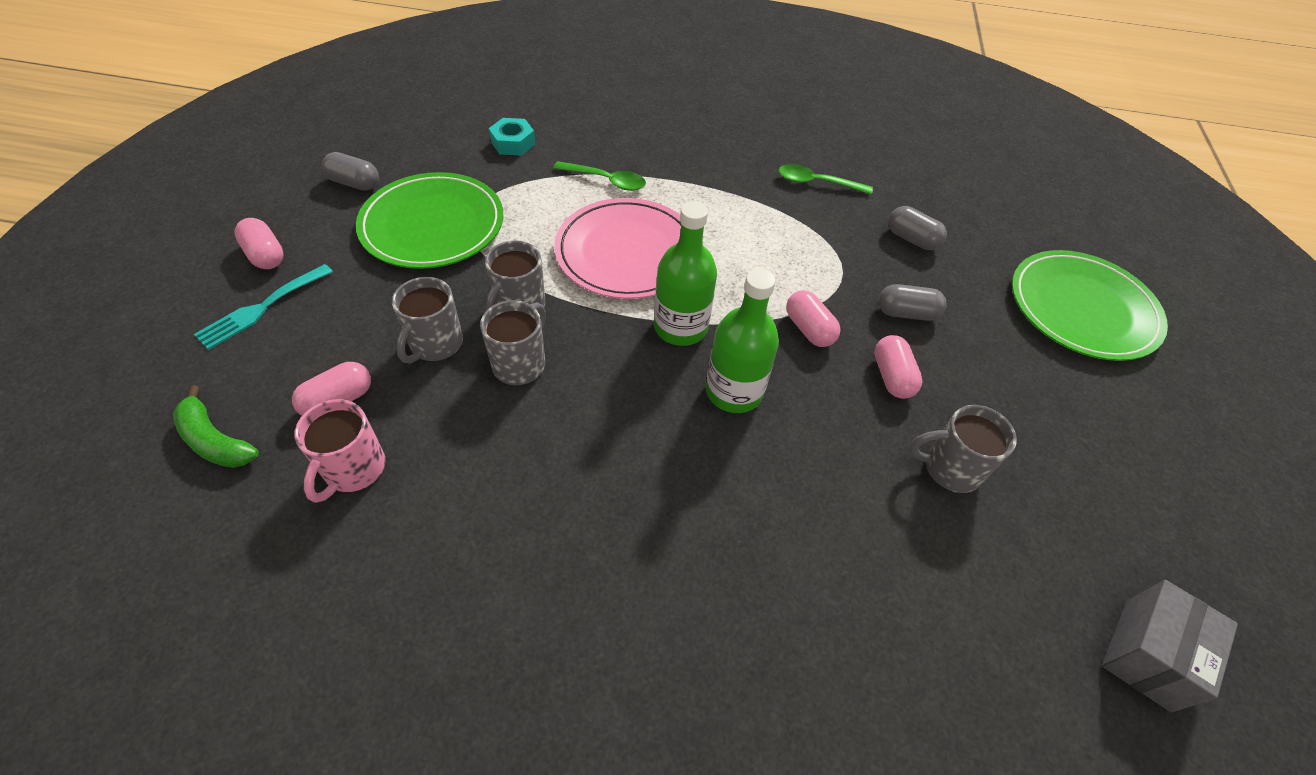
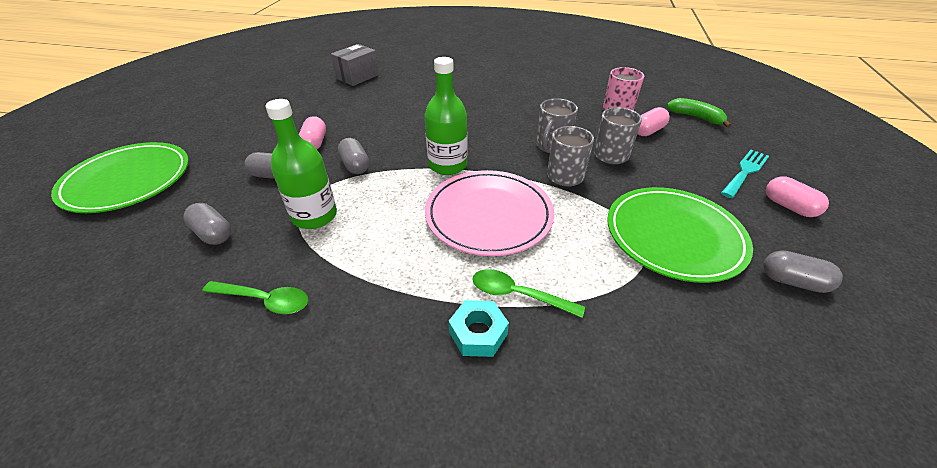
camera: 175 degrees left, 10 degrees down
turquoise nut [489,118,535,156] -> turquoise nut moved to [449,300,509,357]
green bottle [706,269,779,413] -> green bottle moved to [265,99,337,229]
pink capsule [786,290,840,347] -> grey capsule [338,138,369,174]
grey mug [910,405,1017,493] -> none
grey box [1102,580,1238,712] -> grey box moved to [331,44,379,86]

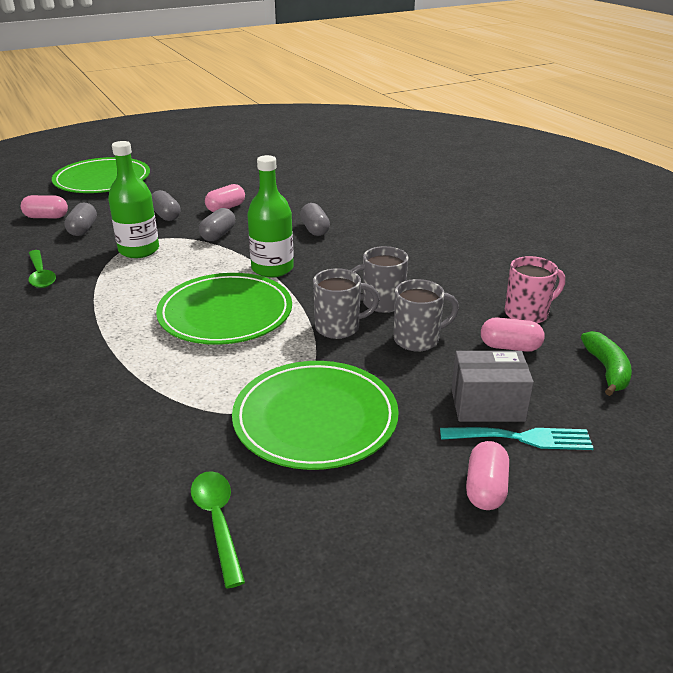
camera: 50 degrees right, 10 degrees down
grey box [331,44,379,86] -> grey box moved to [451,351,534,422]
pink plate [425,170,554,256] -> green plate [156,273,292,345]
turquoise nut [449,300,509,357] -> none
green spoon [472,269,585,318] -> green spoon moved to [191,471,245,588]
grey capsule [763,251,843,293] -> grey capsule moved to [300,203,330,236]
none -> pink capsule [21,195,68,218]

